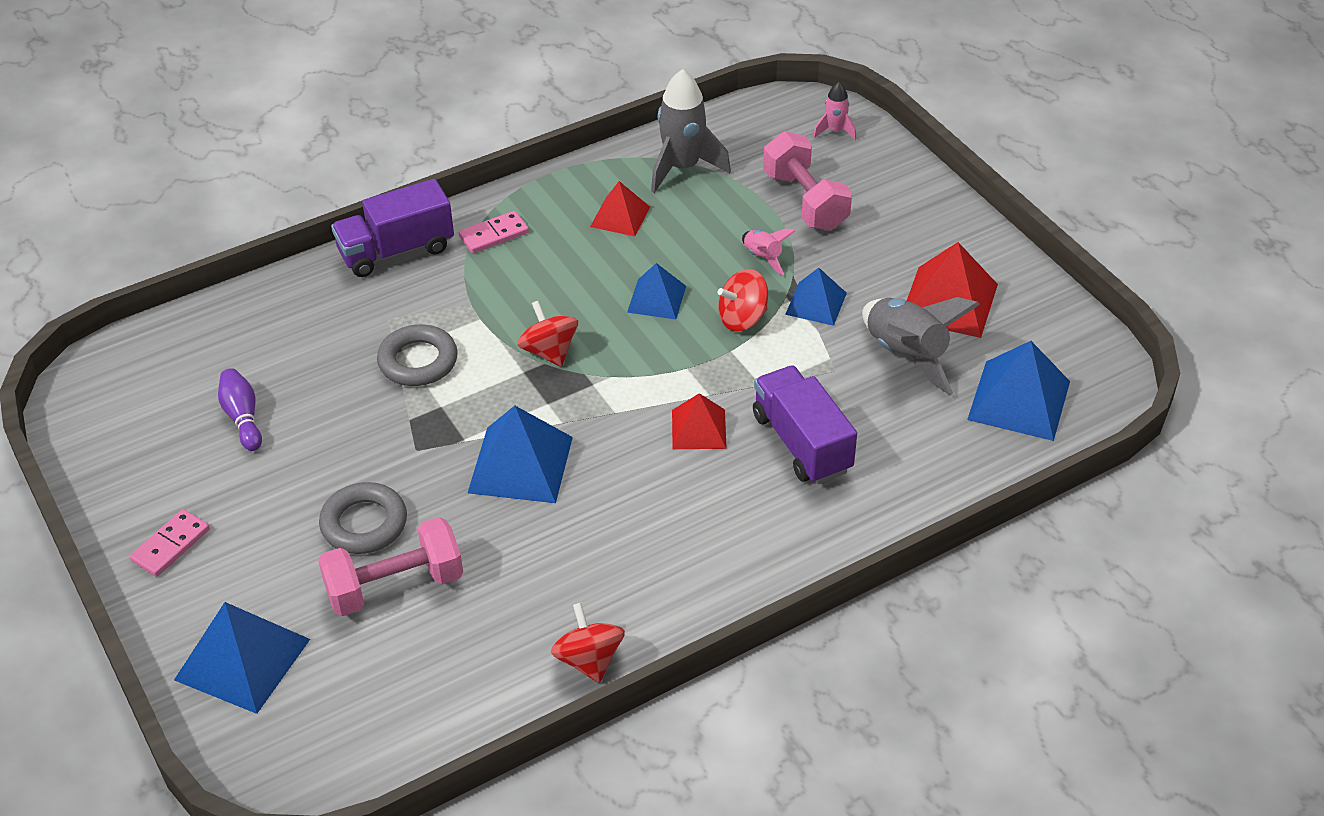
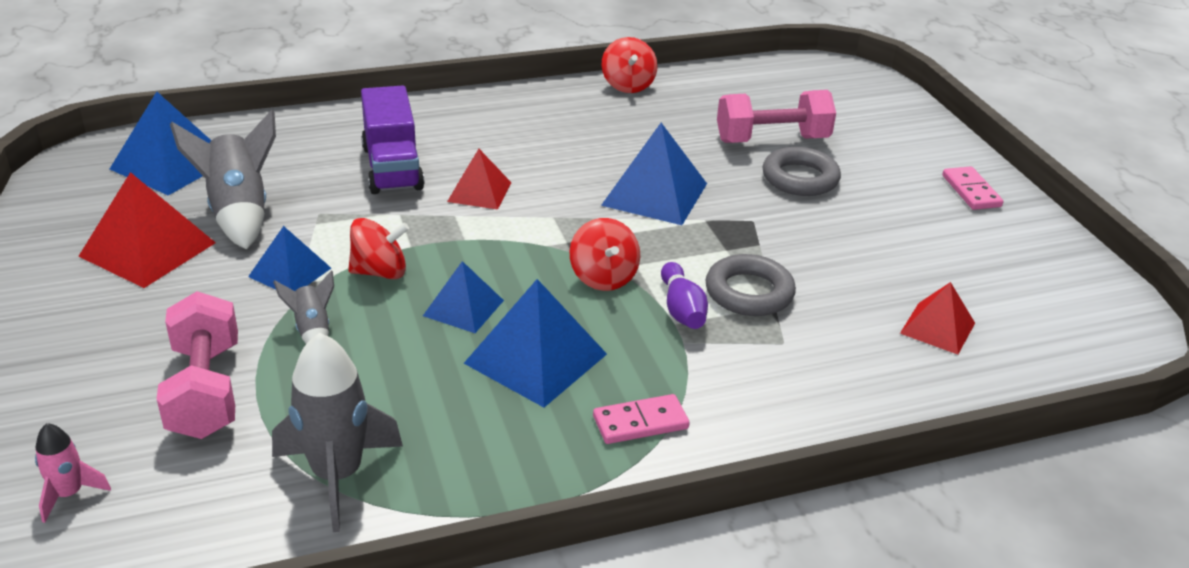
camera: 170 degrees left, 10 degrees down
pink domino [130,509,210,577] -> pink domino turned 60 degrees counterclockwise [942,167,1003,210]
blue pyramid [174,602,310,714] -> blue pyramid moved to [464,279,607,407]
purple bowling pin [218,368,262,451] -> purple bowling pin moved to [661,262,708,329]
purple truck [331,179,454,277] -> none
red pyramid [590,181,650,236] -> red pyramid moved to [900,282,975,355]
pink rocket [742,228,796,275] -> grey rocket [273,270,334,344]

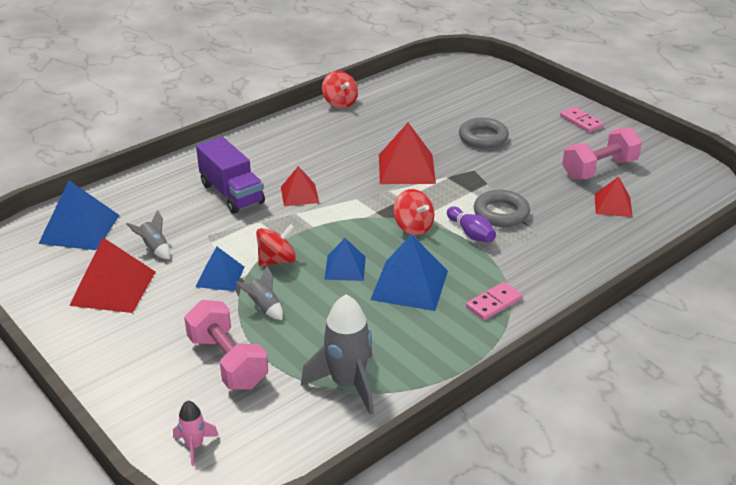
camera: 20 degrees left, 0 degrees up
grey rocket [170,110,276,250] -> grey rocket [127,210,170,259], size x0.51
blue pyramid [601,123,707,225] -> red pyramid [379,123,436,184]
pink dumbbell [717,90,836,143] -> pink dumbbell moved to [562,127,642,180]

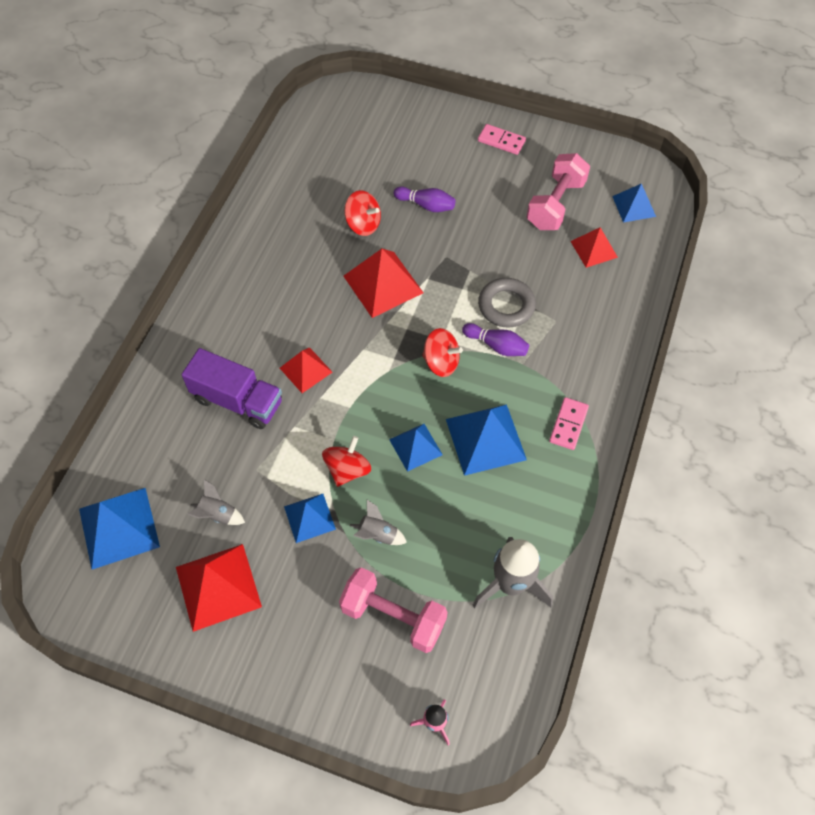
camera: 30 degrees left, 25 degrees up
red spinning top [322,71,358,108] -> red spinning top moved to [344,190,381,236]
grey ring [459,118,509,149] -> purple bowling pin [394,186,456,212]
none -> blue pyramid [612,183,656,223]

